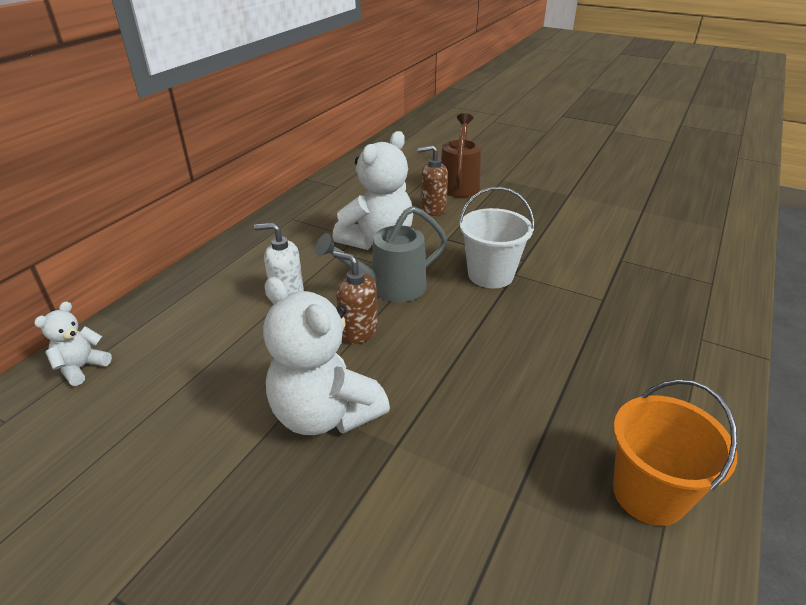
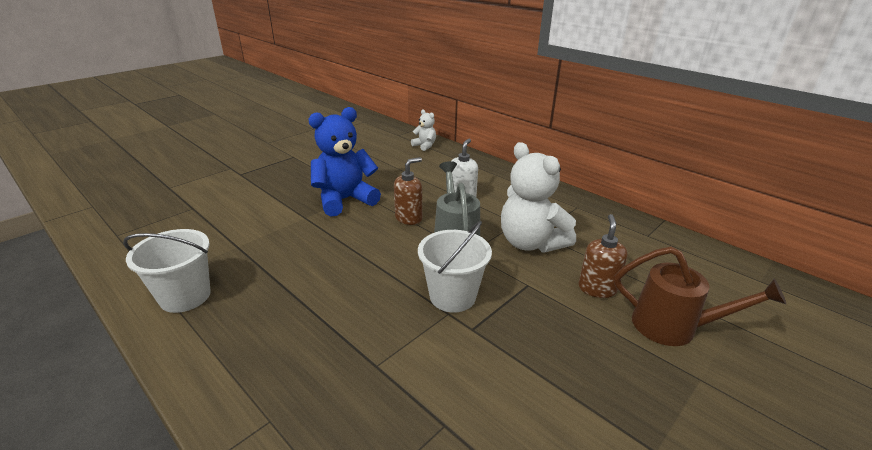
camera: 105 degrees right, 5 degrees down
white teddy bear [263,277,390,435] -> blue teddy bear [308,107,381,217]
orange bucket [613,379,737,526] -> white bucket [123,229,211,313]

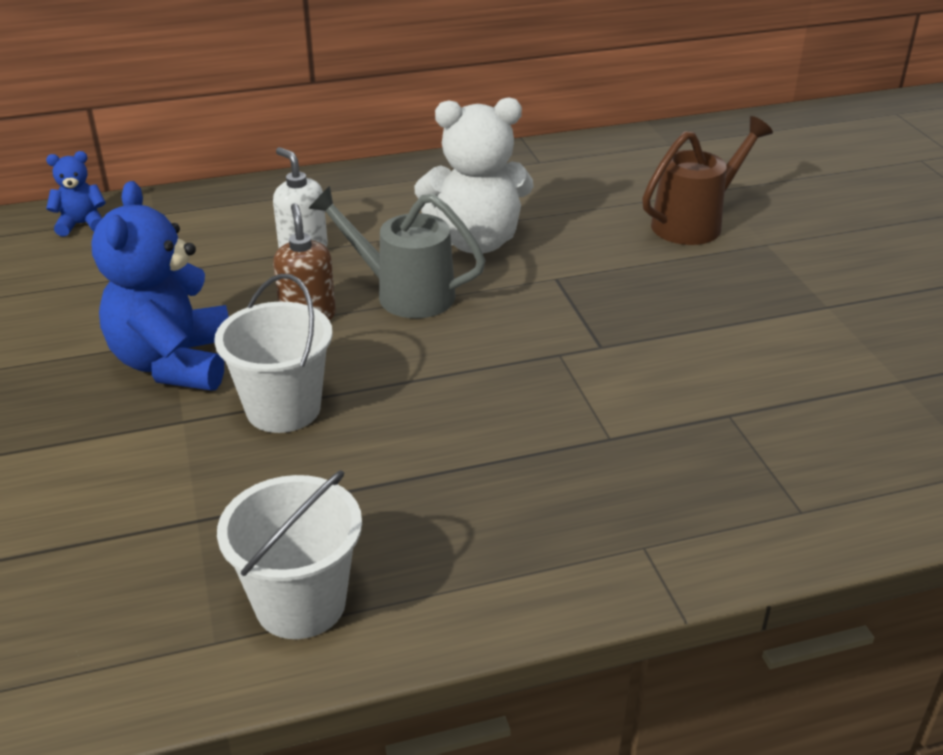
camera: 60 degrees left, 5 degrees up
white teddy bear [411,109,436,151] -> blue teddy bear [46,151,106,237]
white bucket [418,221,492,313] -> white bucket moved to [214,274,333,433]
brown soap dispenser [578,214,627,298] -> none

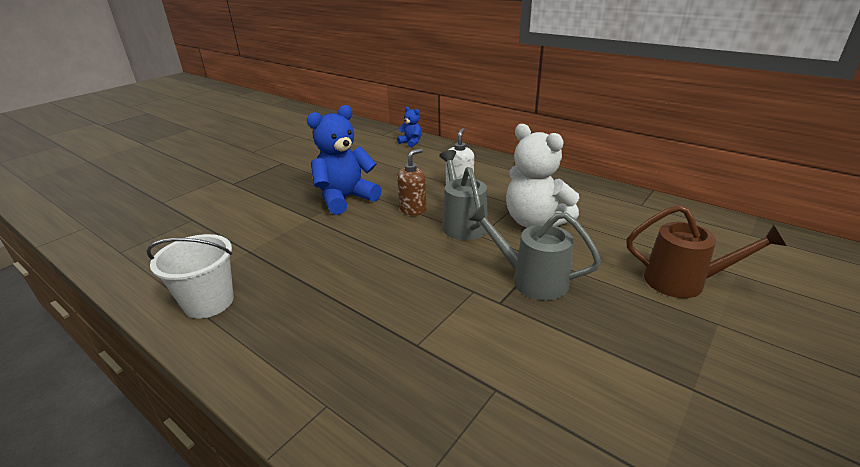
camera: 55 degrees right, 5 degrees down
white bucket [214,274,333,433] -> none
none -> grey watering can [468,204,601,300]

